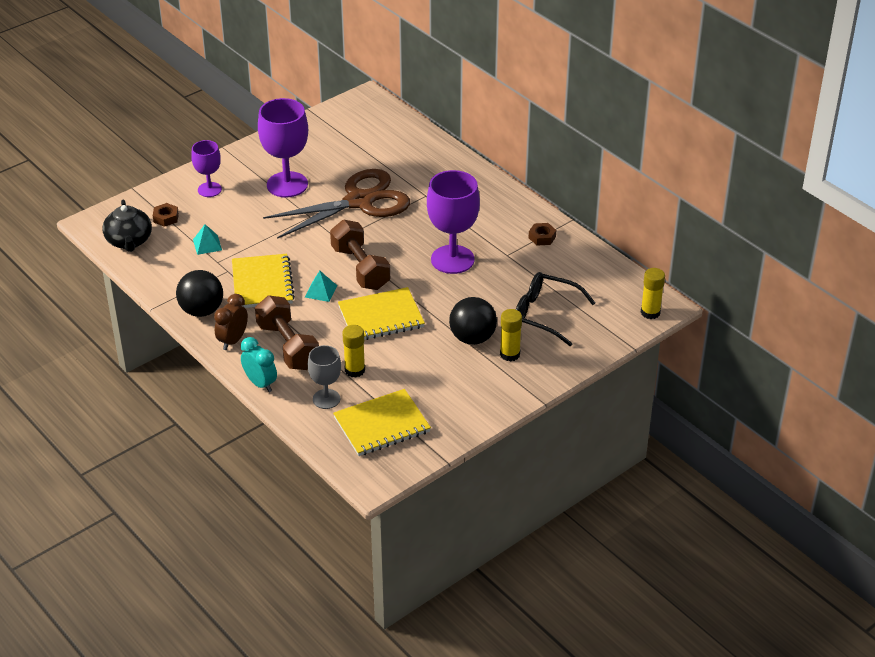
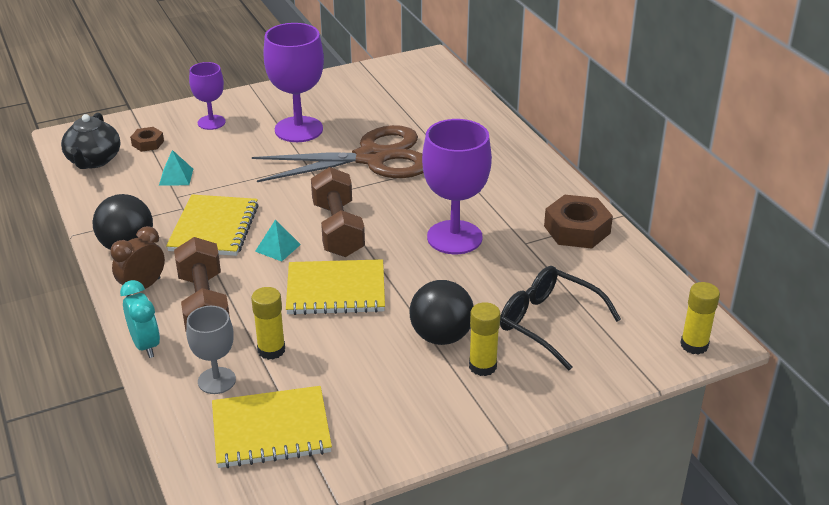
camera: 15 degrees right, 5 degrees down
brown nut [529,223,556,245] -> brown nut [544,195,613,248], size x1.86

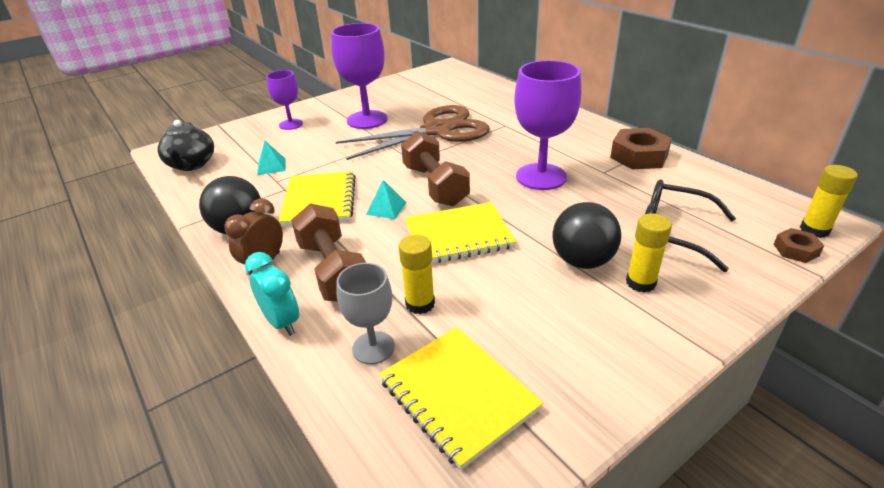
camera: 10 degrees left, 0 degrees up
brown nut [130,127,164,152] -> brown nut moved to [773,228,824,263]
yellow notebook [212,386,332,468] -> yellow notebook turned 75 degrees clockwise [379,327,543,470]

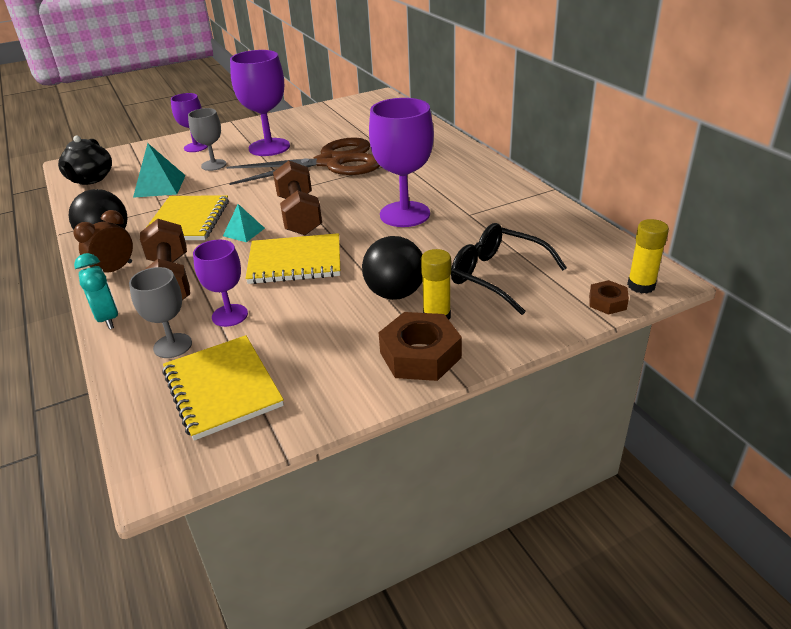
camera: 10 degrees right, 0 degrees up
turquoise pyramid [257,141,285,175] -> turquoise pyramid [133,143,186,198], size x1.63
yellow glue stick [398,235,435,314] -> purple goblet [193,240,248,327]
brown nut [610,128,672,169] -> brown nut moved to [379,312,462,381]
none -> grey goblet [188,108,226,171]

